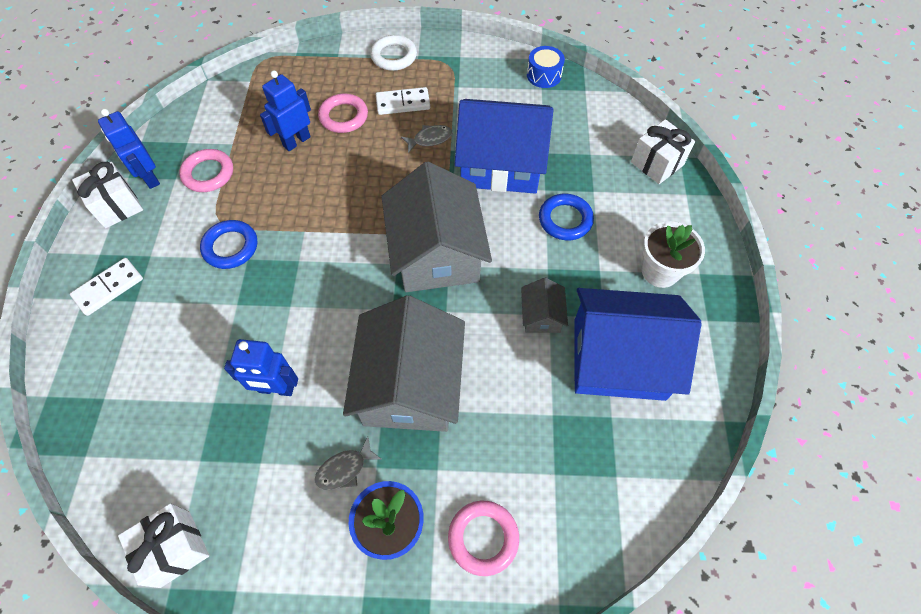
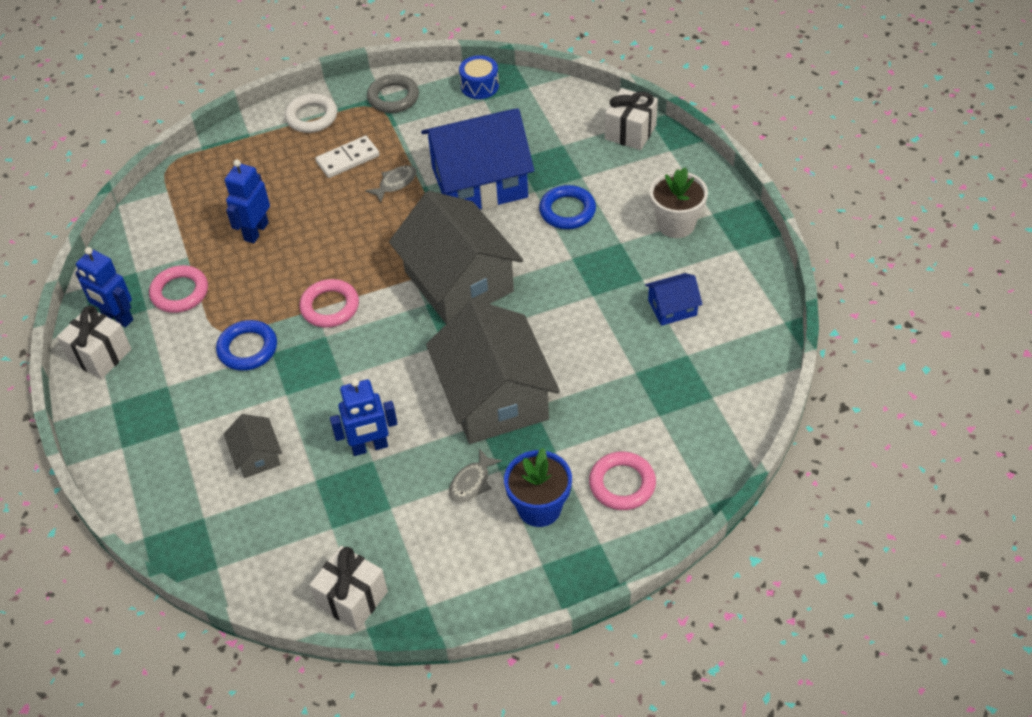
camera: 20 degrees left, 10 degrees down
white domino [70,258,143,316] -> none
pink ring [318,94,368,133] -> pink ring moved to [299,279,359,328]
grey house [521,278,568,333] -> grey house moved to [224,414,282,478]
blue house [574,288,702,401] -> blue house [645,273,703,326], size x0.44
none -> grey ring [367,74,419,113]

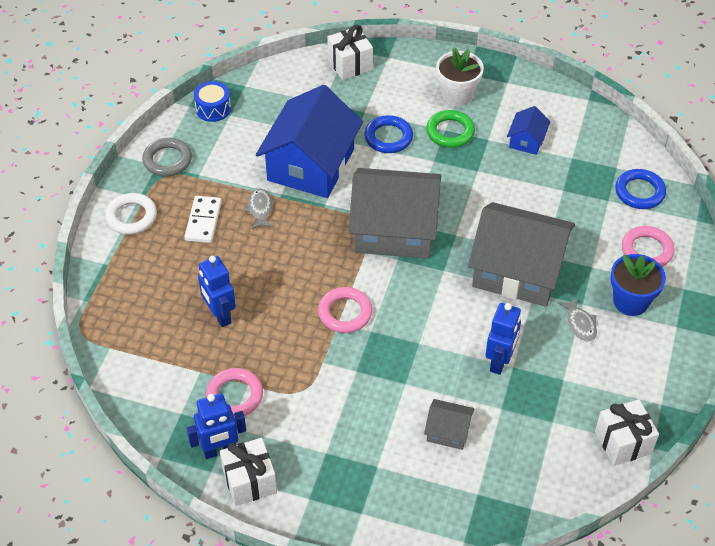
camera: 55 degrees left, 0 degrees up
blue ring [216,320,277,371] -> blue ring moved to [615,169,666,209]
none -> green ring [426,110,475,148]

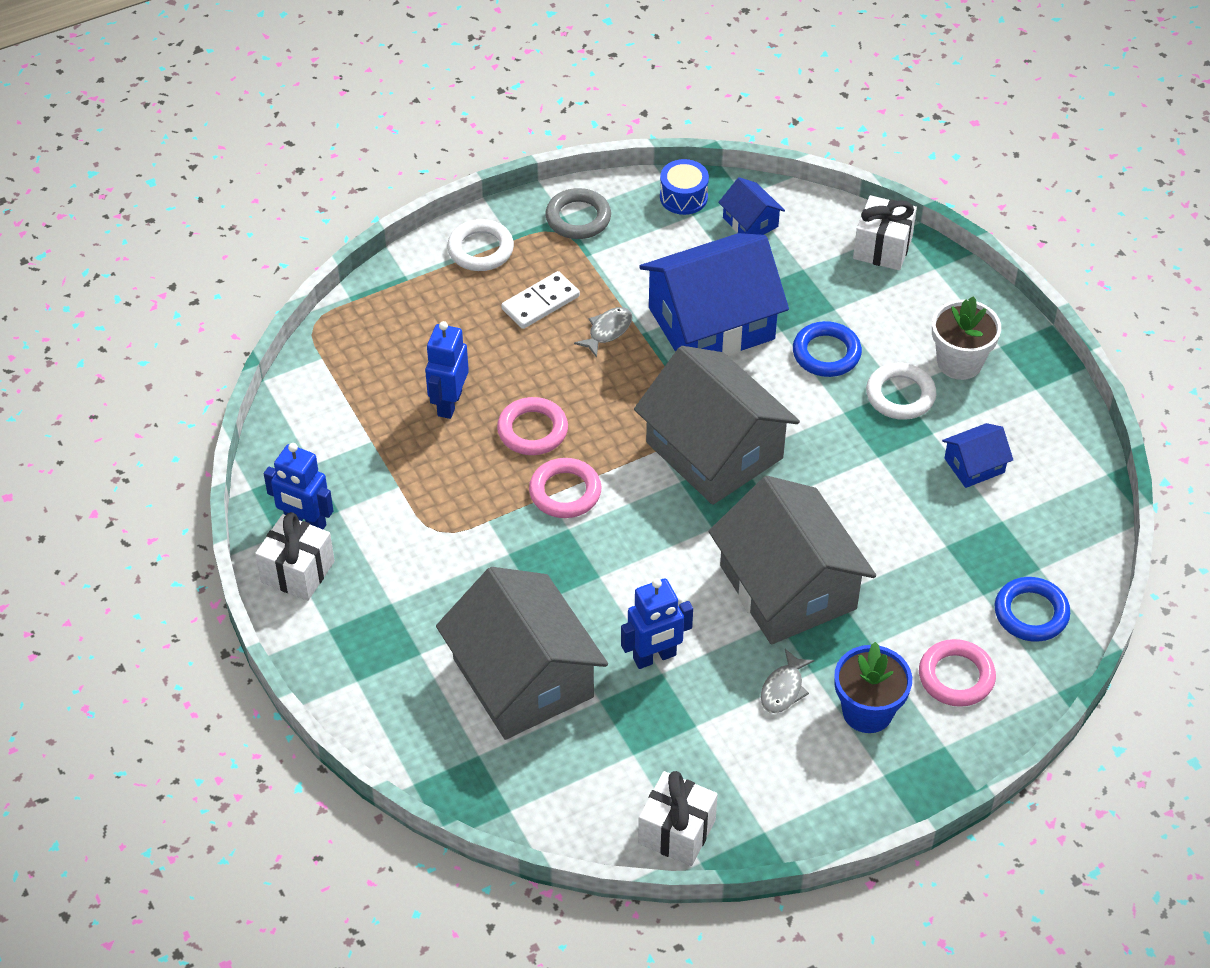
camera: 45 degrees right, 0 degrees up
pink ring [206,368,263,418] -> pink ring moved to [497,397,568,455]
grey house [424,399,475,450] -> grey house [436,567,608,740], size x2.26
green ring [426,110,475,148] -> white ring [866,363,936,420]
none -> blue house [718,177,785,235]

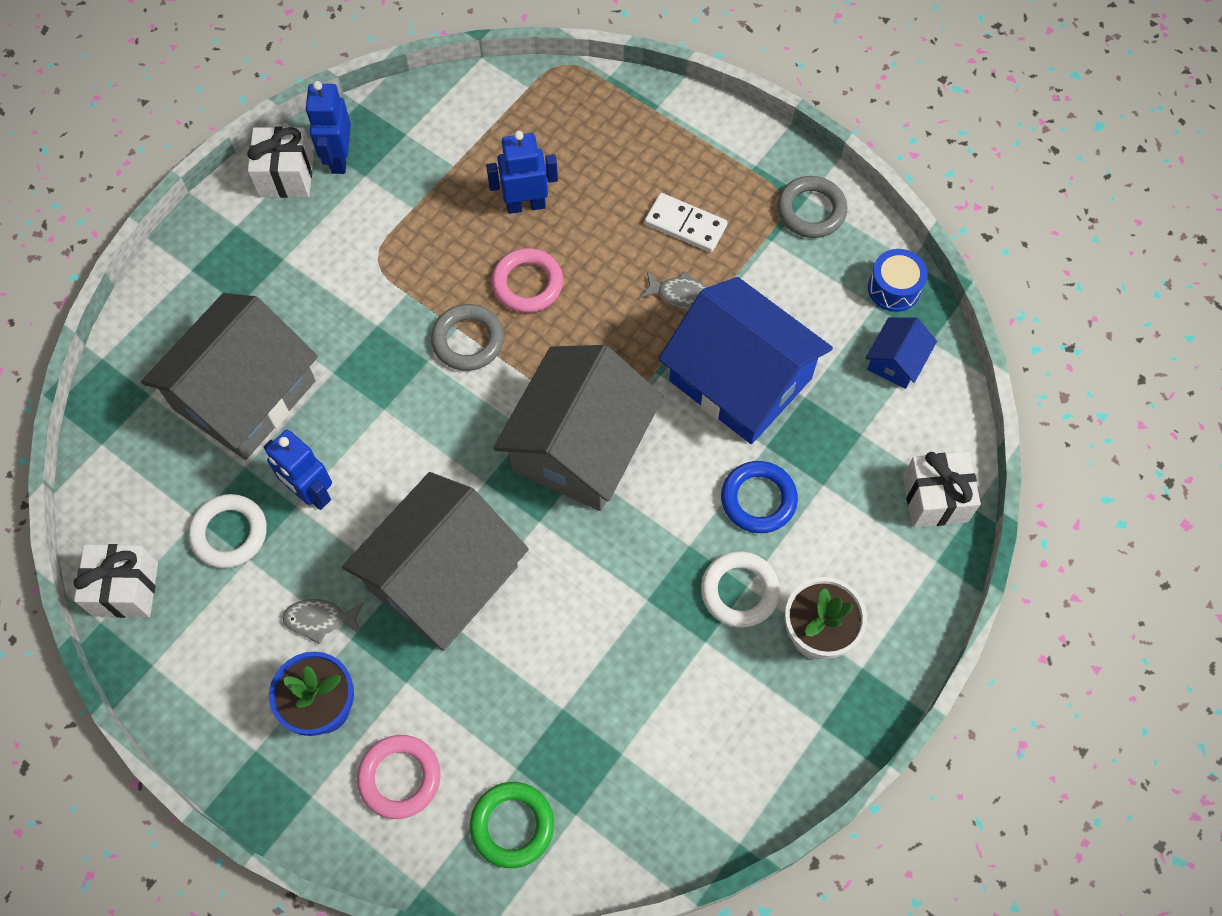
camera: 65 degrees right, 15 degrees up
white ring [447,219,514,271] -> white ring moved to [189,494,267,568]
pink ring [529,458,601,518] -> grey ring [431,304,504,371]
blue house [942,423,1013,488] -> none
blue ring [995,577,1070,642] -> green ring [470,782,554,868]

